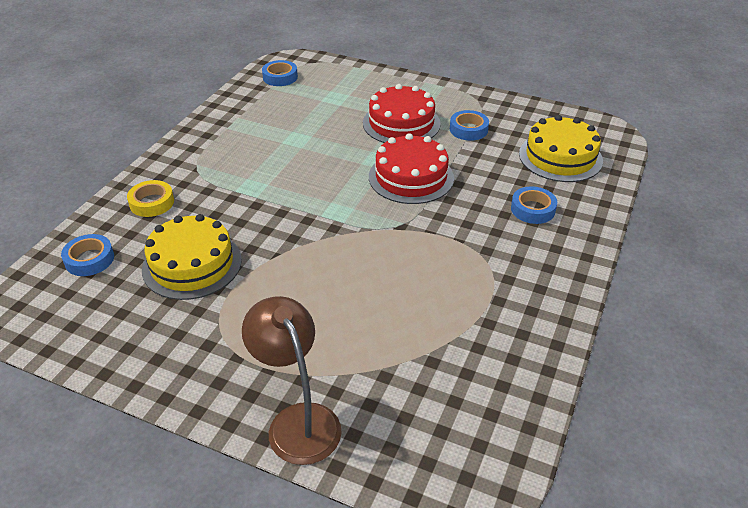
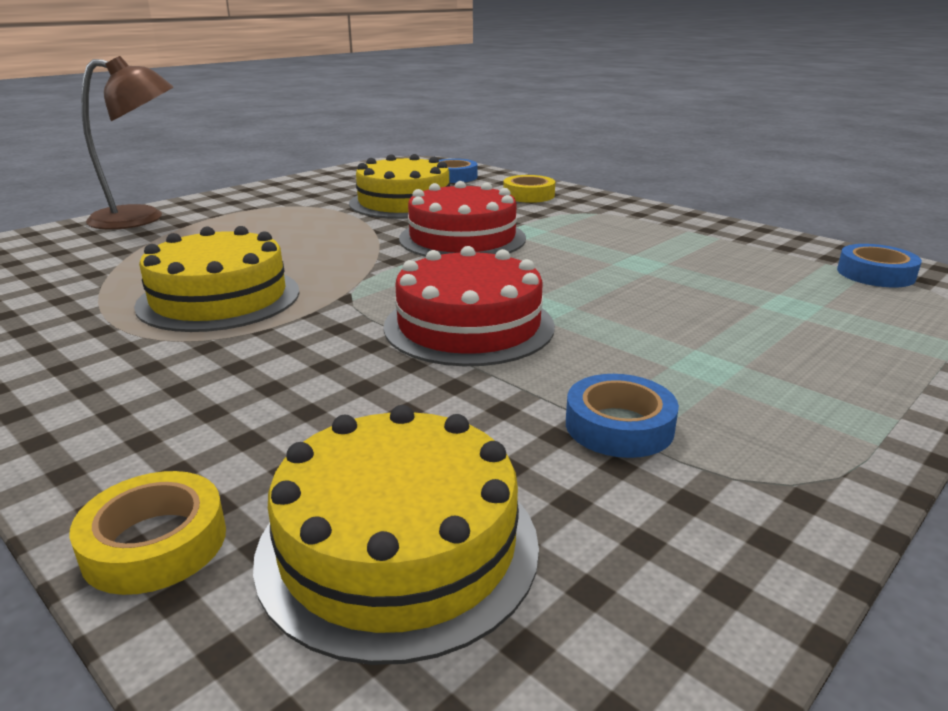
camera: 110 degrees right, 15 degrees down
red cake [363,84,441,143] -> red cake moved to [399,181,526,257]
blue tape [511,186,557,224] -> none
none -> yellow tape [69,471,226,595]
none -> yellow cake [134,226,300,332]

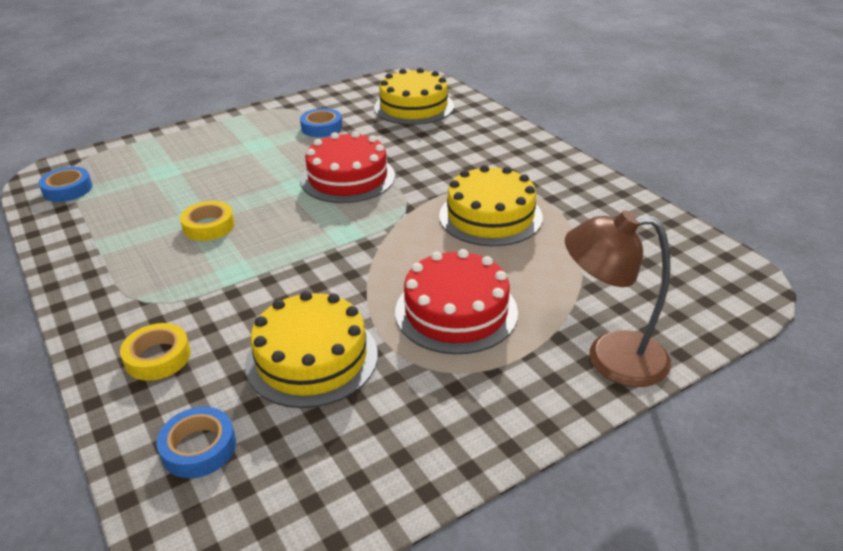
camera: 165 degrees left, 10 degrees up
yellow tape [69,471,226,595] -> yellow tape moved to [180,201,235,241]
red cake [399,181,526,257] -> red cake moved to [395,249,518,354]

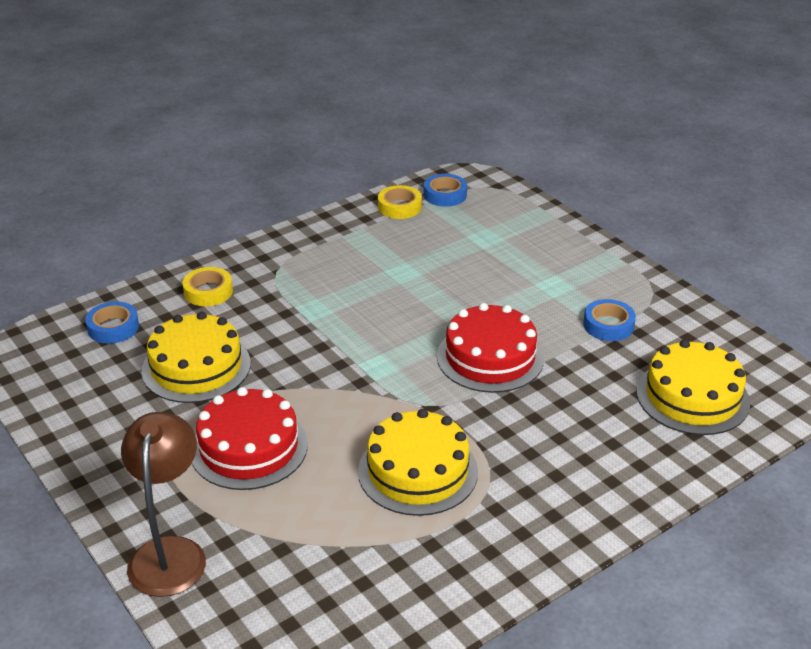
camera: 85 degrees right, 0 degrees up
yellow tape [180,201,235,241] -> yellow tape moved to [378,185,422,219]

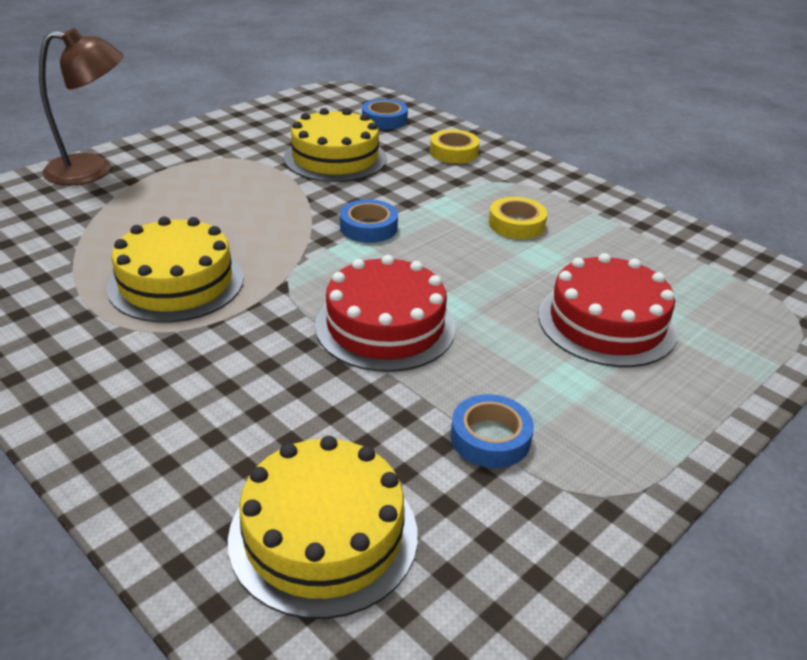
camera: 80 degrees right, 0 degrees up
red cake [192,387,308,490] -> red cake moved to [538,253,678,367]
yellow tape [378,185,422,219] -> yellow tape moved to [489,197,547,239]
blue tape [424,174,467,207] -> blue tape moved to [340,199,398,243]

